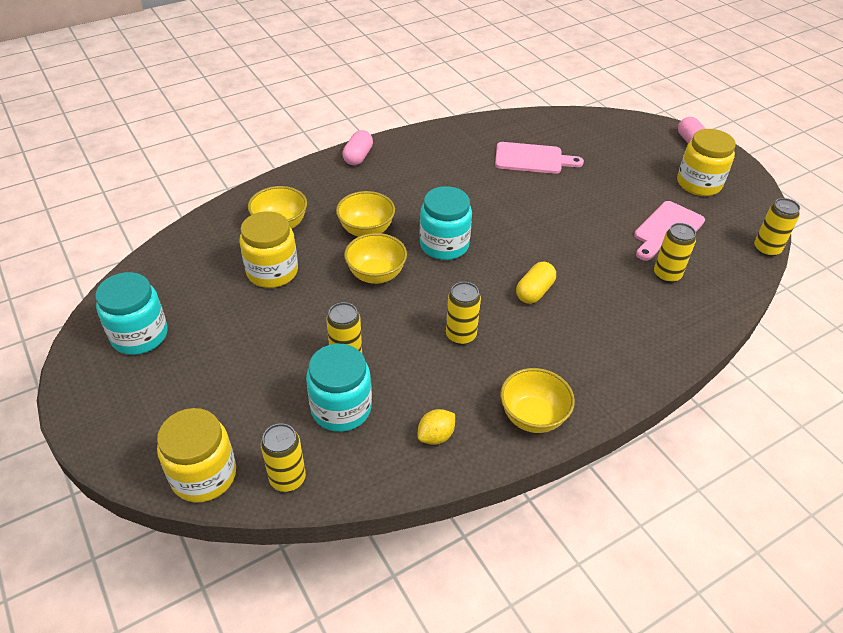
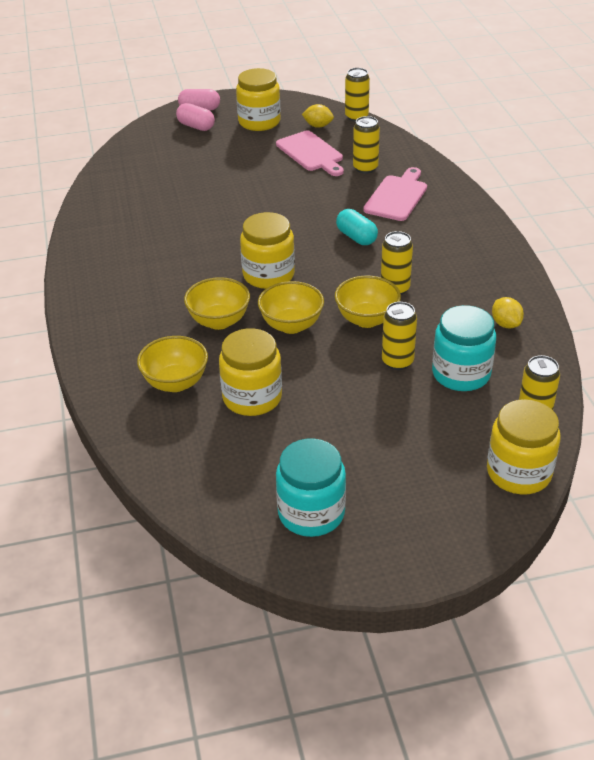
camera: 70 degrees left, 5 degrees down
pink capsule [342,130,373,165] -> pink capsule moved to [176,103,215,131]
turquoise jar [420,186,472,260] -> yellow jar [240,212,295,289]
pink cutting board [495,142,584,174] -> pink cutting board moved to [363,167,427,221]
yellow bowl [500,368,575,433] -> yellow bowl moved to [335,276,401,328]
yellow capsule [516,262,556,304] -> turquoise capsule [336,209,378,245]
none -> yellow lemon [302,104,334,128]

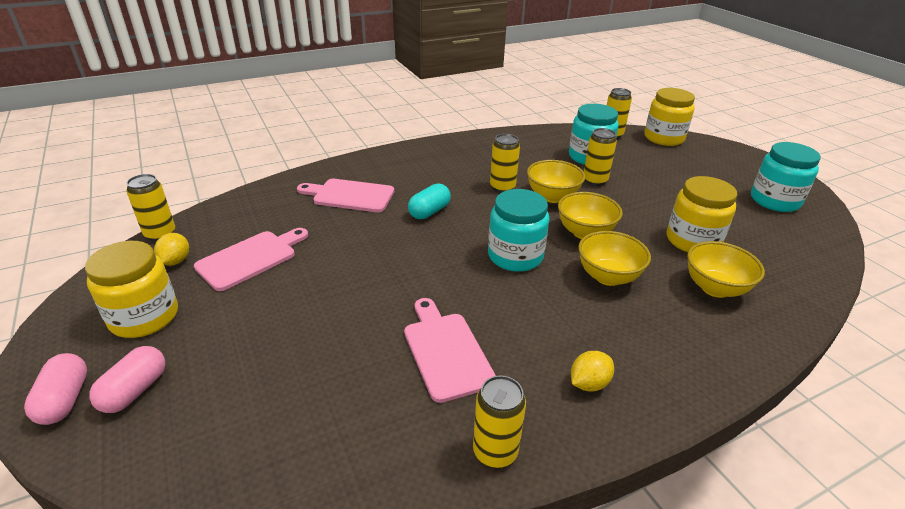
camera: 105 degrees left, 5 degrees down
yellow jar [240,212,295,289] -> turquoise jar [488,189,550,272]
yellow can [353,116,380,174] -> yellow can moved to [473,375,526,468]
yellow lemon [492,297,524,328] -> yellow lemon moved to [571,351,614,392]
none -> pink cutting board [404,298,496,403]

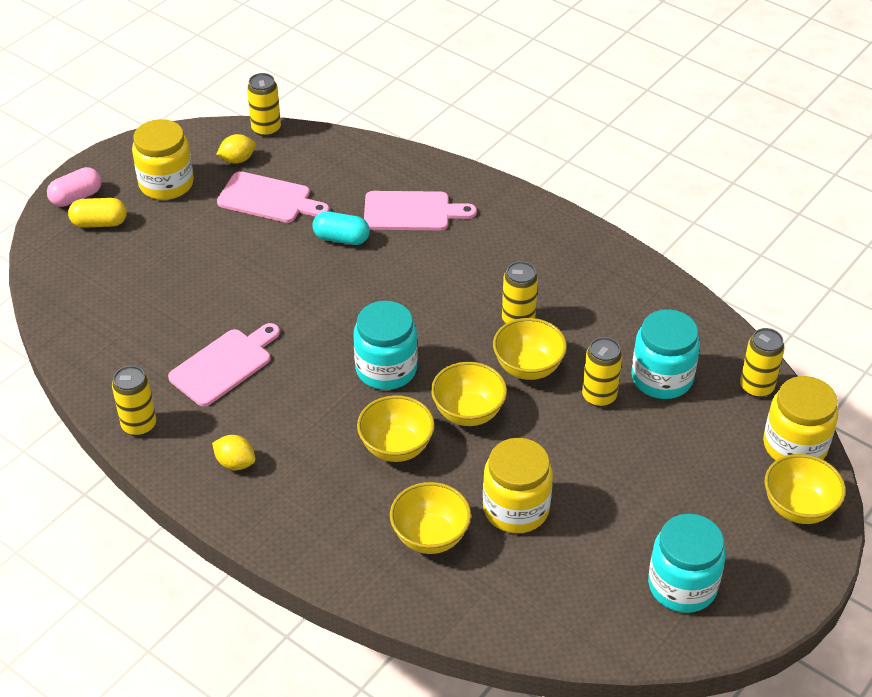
camera: 65 degrees right, 10 degrees up
pink capsule [89,346,165,413] -> yellow capsule [68,198,127,228]
pink cutting board [297,179,394,212] -> pink cutting board turned 105 degrees clockwise [364,191,477,230]
turquoise capsule [408,184,451,219] -> turquoise capsule moved to [312,211,370,245]
none -> yellow bowl [765,454,846,524]

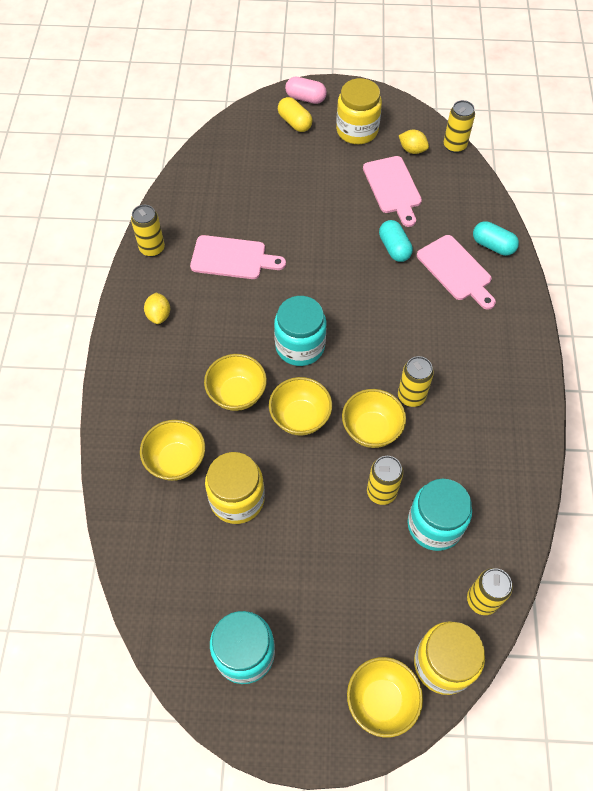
camera: 55 degrees right, 15 degrees up
none -> turquoise capsule [473,221,519,256]

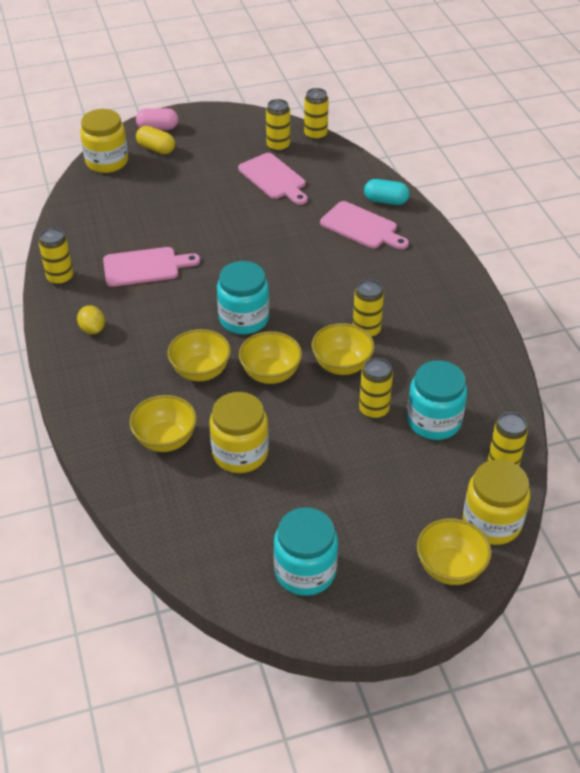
camera: 20 degrees left, 15 degrees down
yellow jar [336,78,382,144] -> yellow jar moved to [80,109,128,173]
turquoise capsule [379,220,413,262] -> none
yellow lemon [399,130,429,154] -> yellow can [266,99,290,152]

